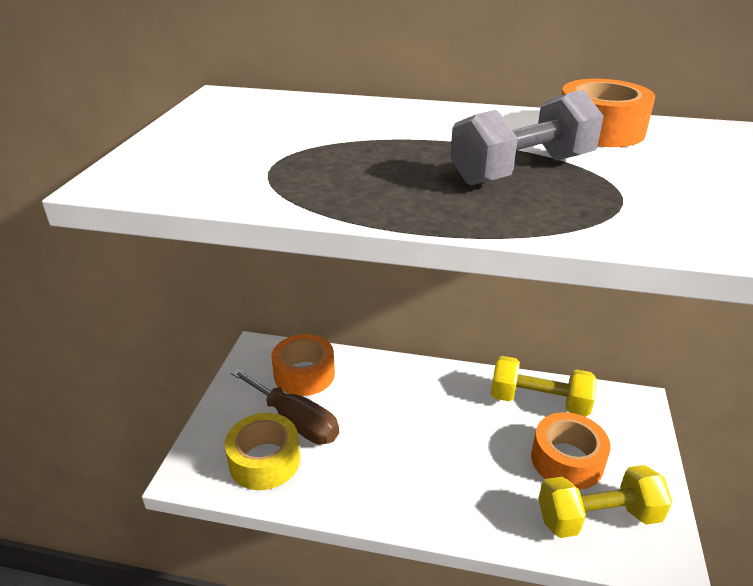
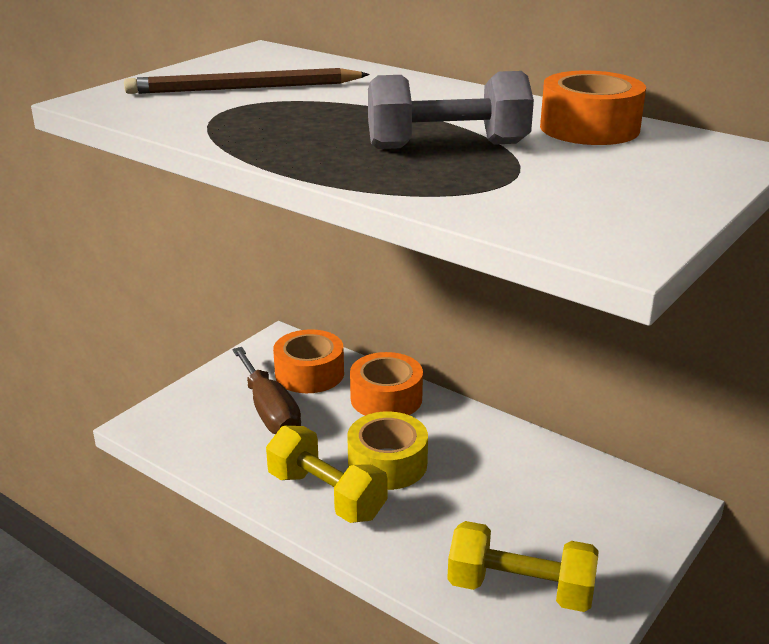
camera: 25 degrees right, 5 degrees down
yellow tape [225,413,300,490] -> yellow tape moved to [347,411,428,490]
yellow dumbbell [491,356,597,417] -> yellow dumbbell moved to [266,426,388,523]
orange tape [531,412,611,490] -> orange tape moved to [350,352,423,416]
none -> brown pencil [124,68,370,94]

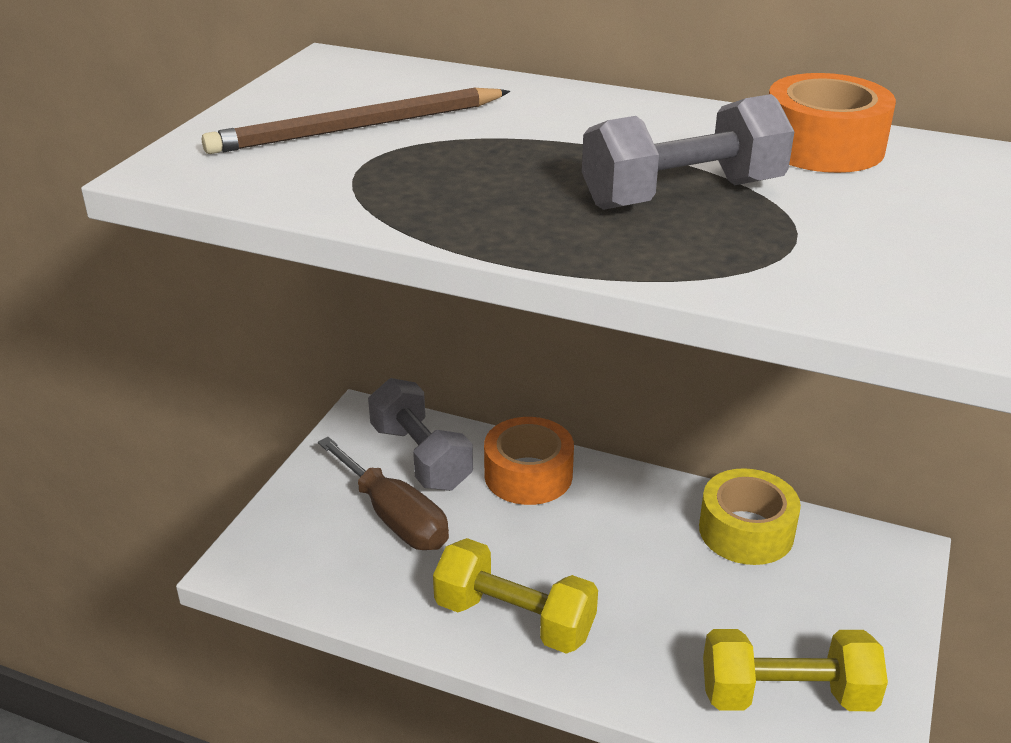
camera: 15 degrees left, 5 degrees up
orange tape [273,329,344,393] -> grey dumbbell [368,378,473,491]
yellow tape [347,411,428,490] -> yellow tape moved to [699,468,801,565]

